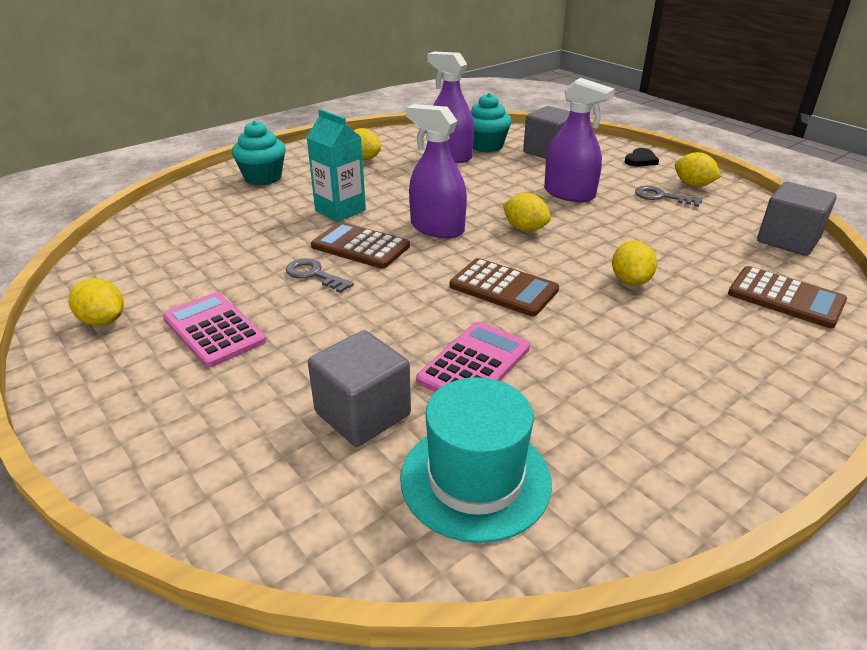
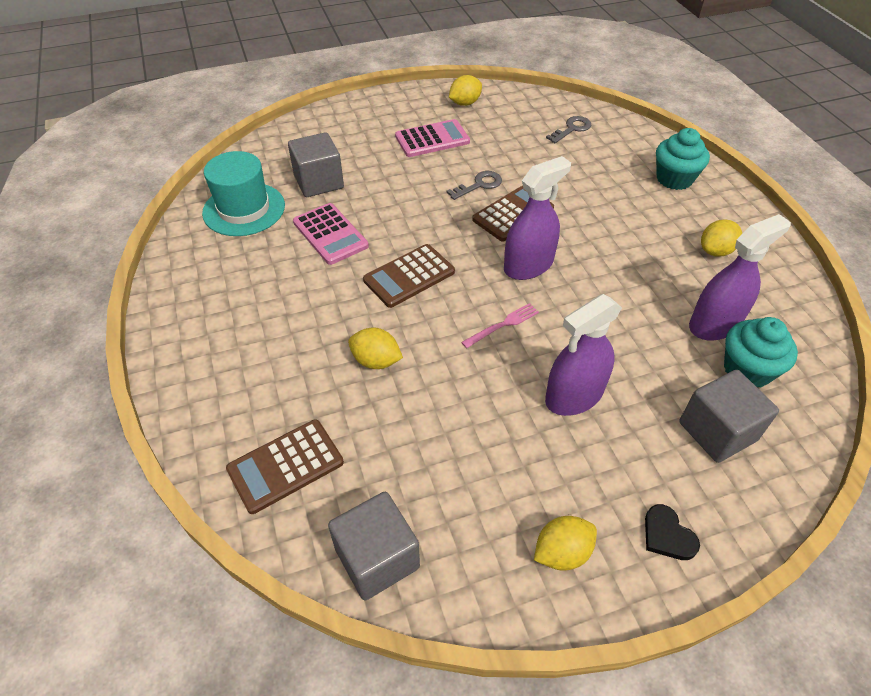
camera: 110 degrees right, 15 degrees up
turquoise carton [306,109,366,222] -> none
yellow lemon [503,193,551,232] -> pink fork [461,303,539,348]
grey key [635,186,702,207] -> grey key moved to [546,116,591,143]

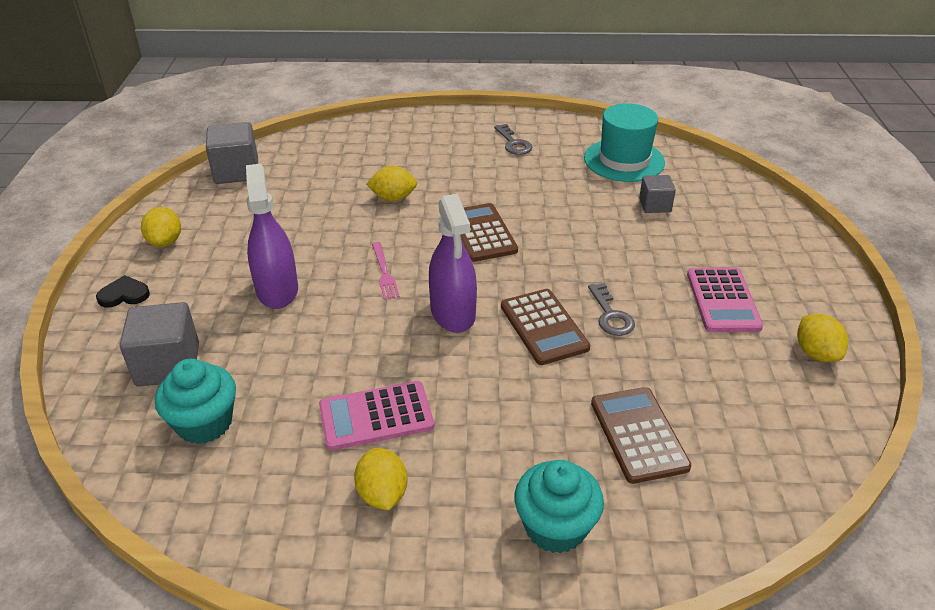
camera: 110 degrees right, 10 degrees down
brown calculator [226,419,344,514] -> brown calculator moved to [591,387,691,484]
grey cube [288,132,344,197] -> grey cube [639,175,676,213], size x0.61
pink calculator [293,203,369,265] -> pink calculator moved to [319,381,434,451]
yellow lemon [348,327,403,369] -> yellow lemon turned 45 degrees clockwise [366,166,417,201]
grey key [546,116,591,143] -> grey key moved to [494,124,532,155]
purple spray bottle [689,214,791,341] -> none

